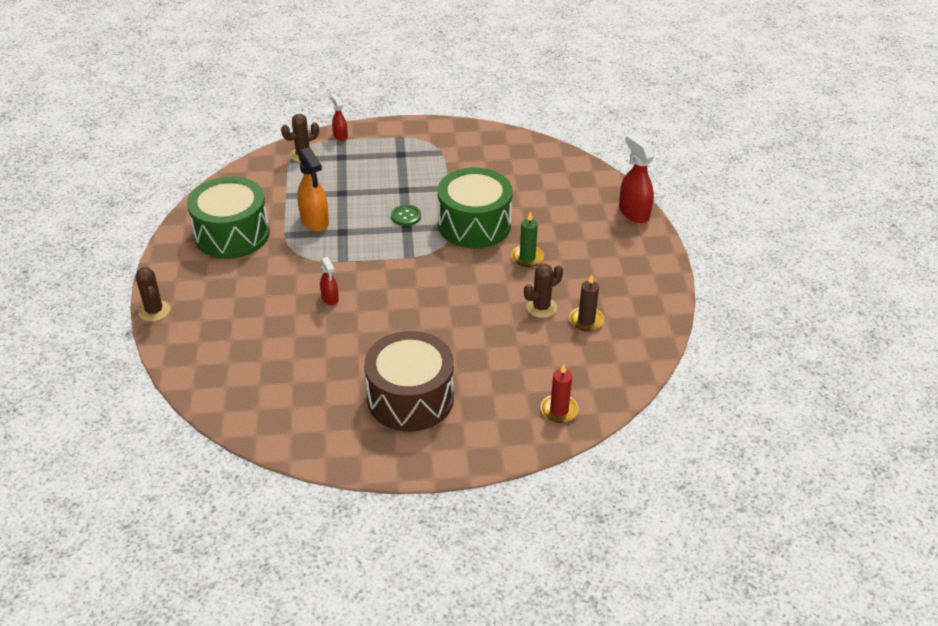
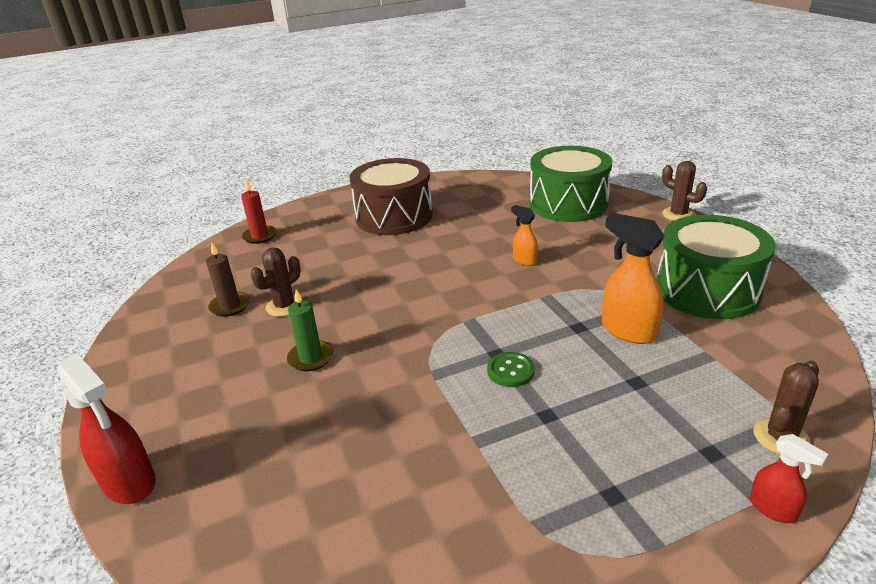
camera: 165 degrees right, 10 degrees down
red spray bottle [320,257,339,305] -> orange spray bottle [511,205,538,266]
green drum [438,168,513,248] -> green drum moved to [530,146,612,222]

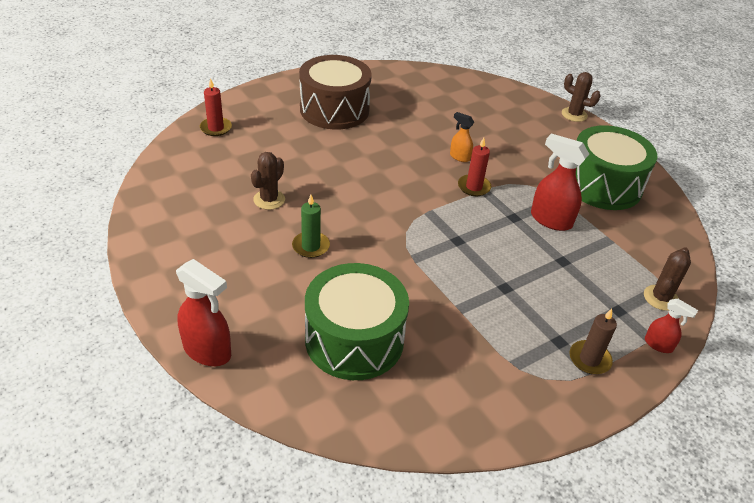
camera: 15 degrees left, 10 degrees up
brown candle [206,243,250,317] -> brown candle moved to [569,309,617,374]
green button [487,352,535,387] -> none
green drum [530,146,612,222] -> green drum moved to [305,263,409,380]
orange spray bottle [602,213,664,344] -> red spray bottle [531,133,589,231]
none -> red candle [458,138,491,196]

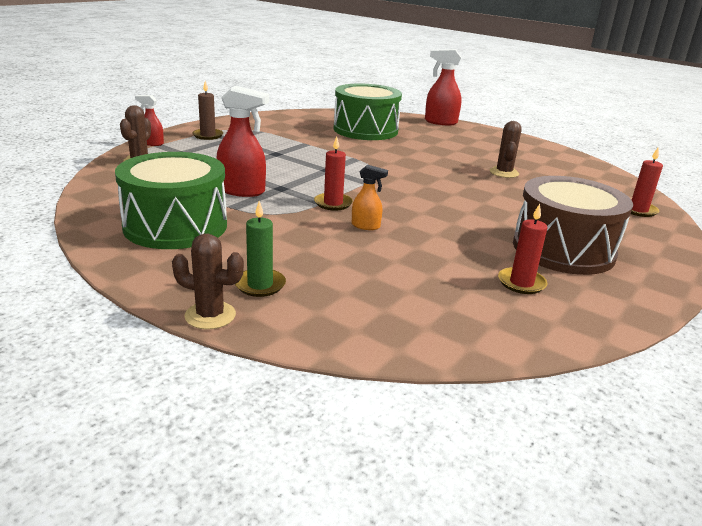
camera: 160 degrees right, 15 degrees down
green candle [292,195,330,258] -> green candle moved to [235,201,286,297]
none -> red candle [498,204,547,294]

